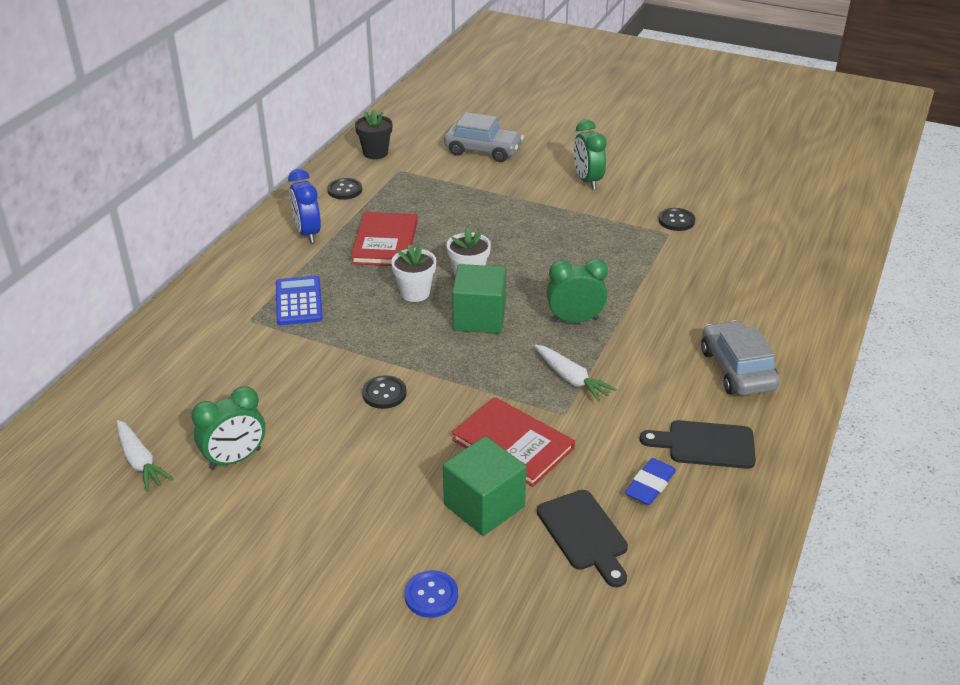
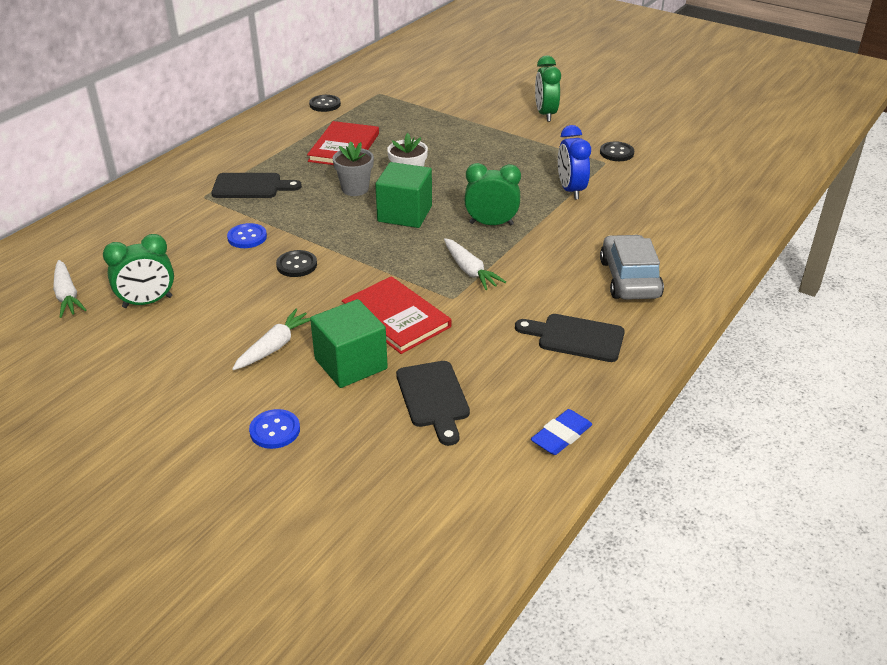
camera: 10 degrees right, 0 degrees up
blue calculator [276,276,323,325] -> black cutting board [211,173,302,198]
blue clock [288,169,321,243] -> blue clock moved to [558,125,591,200]
black flower pot [355,109,393,159] -> none
white flower pot [391,244,436,302] -> grey flower pot [332,141,374,196]
grey car [444,112,524,162] -> none
blue eraser [625,458,676,505] -> blue eraser moved to [531,409,592,455]
none -> blue button [227,223,267,248]
none -> white carrot [232,309,310,370]

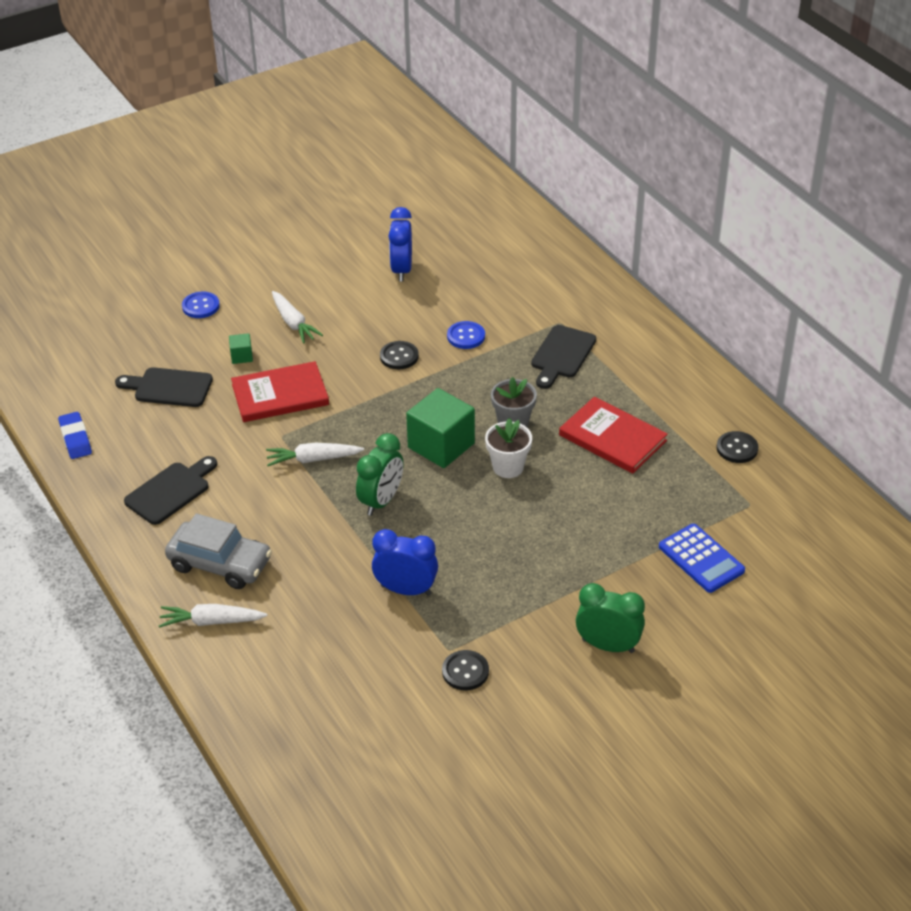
camera: 115 degrees right, 5 degrees up
white carrot [53,260,87,318] -> white carrot moved to [159,604,267,628]
green clock [103,234,174,308] -> blue clock [389,207,412,282]
green cube [310,299,388,388] -> green cube [229,333,253,364], size x0.45
none -> blue calculator [659,524,745,593]

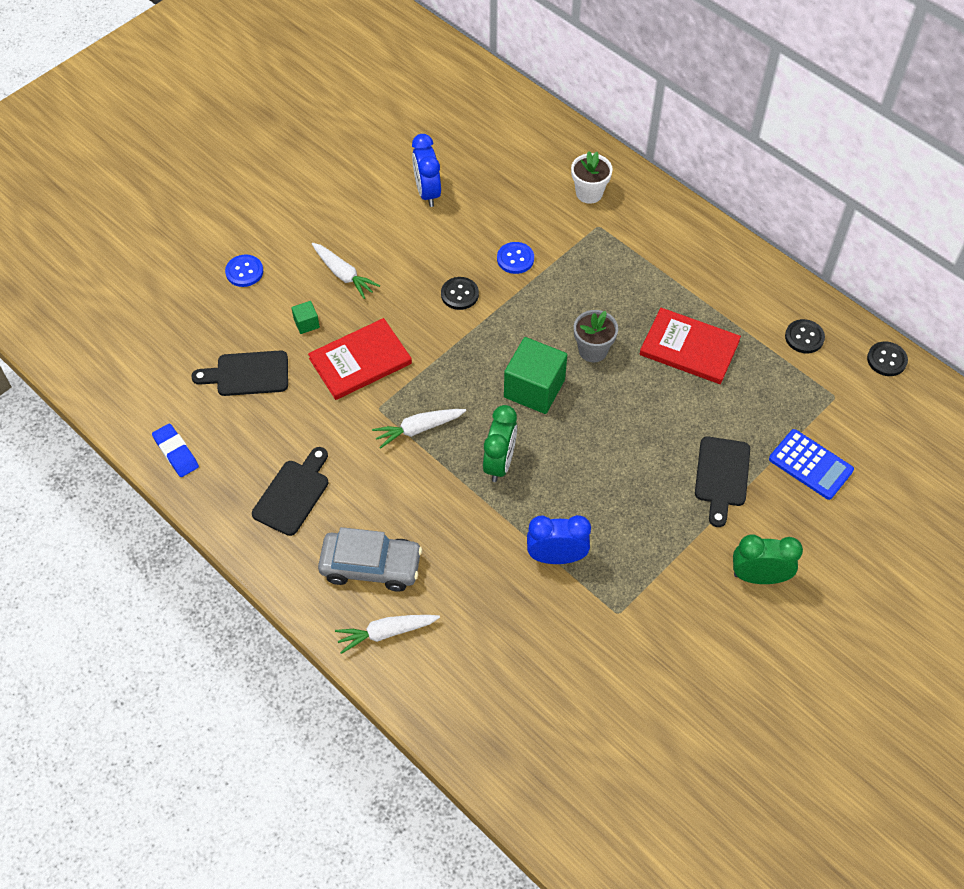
camera: 15 degrees left, 15 degrees up
black button [442,650,489,690] -> black button moved to [867,341,908,376]
white flower pot [485,418,532,478] -> white flower pot moved to [571,151,613,204]
black cutting board [531,325,596,389] -> black cutting board moved to [695,437,750,527]

